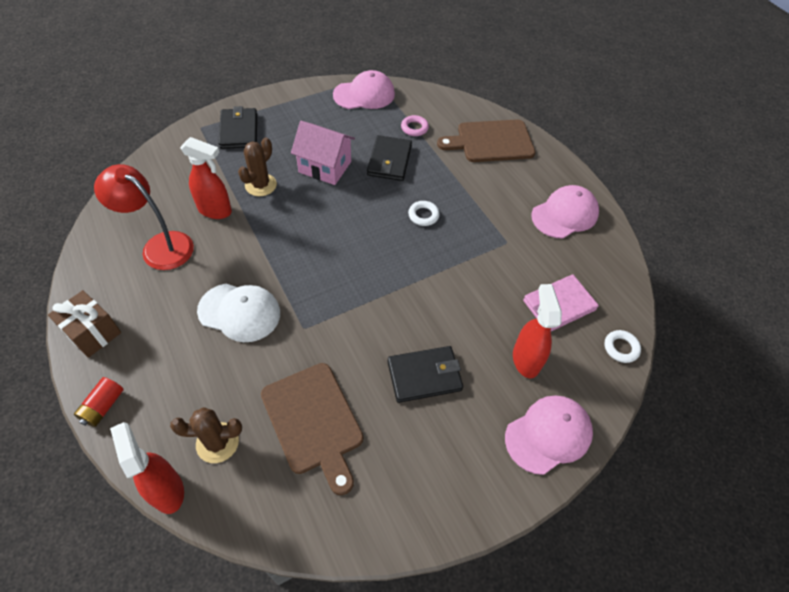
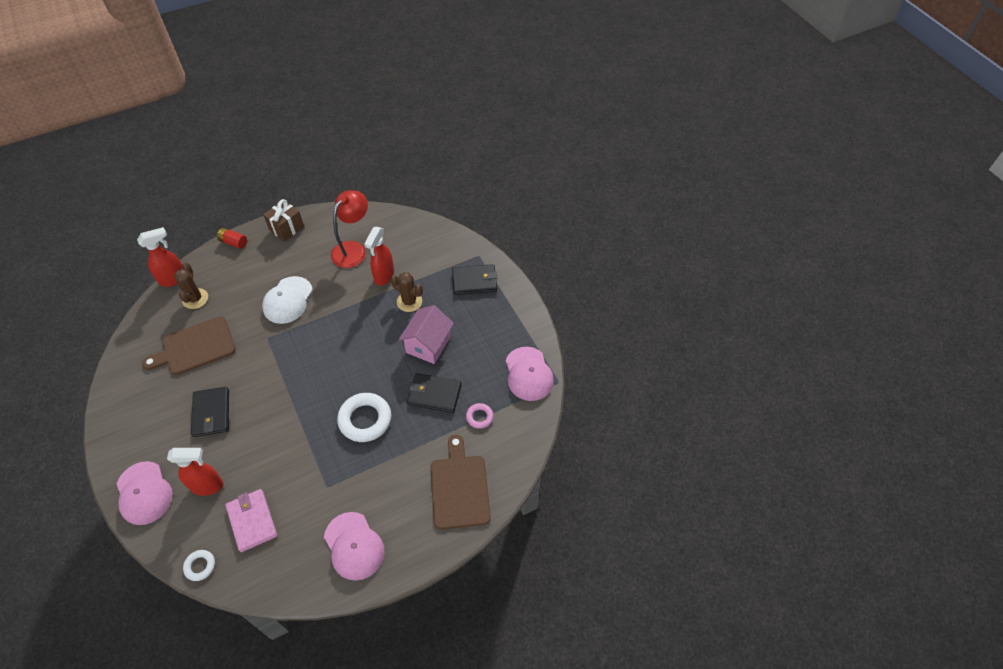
camera: 95 degrees right, 0 degrees up
white ring [408,201,440,226] -> white ring [337,393,391,442], size x1.94

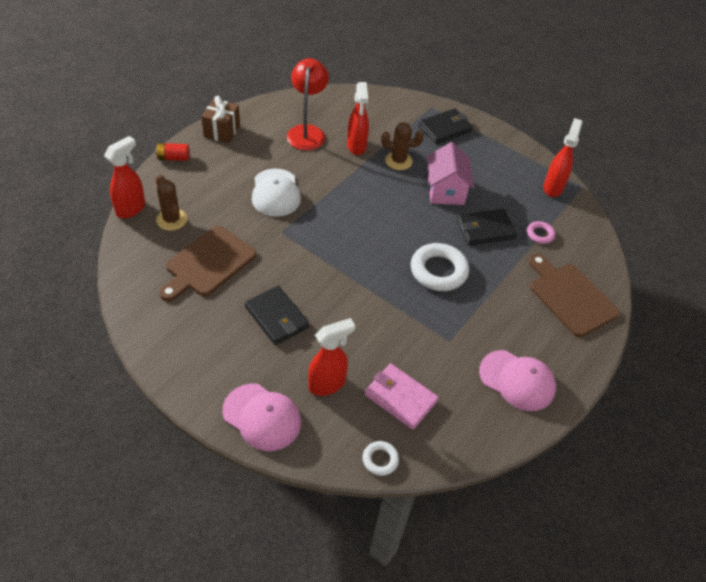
camera: 30 degrees left, 5 degrees down
pink cap [506,347,554,401] -> red spray bottle [543,118,583,197]

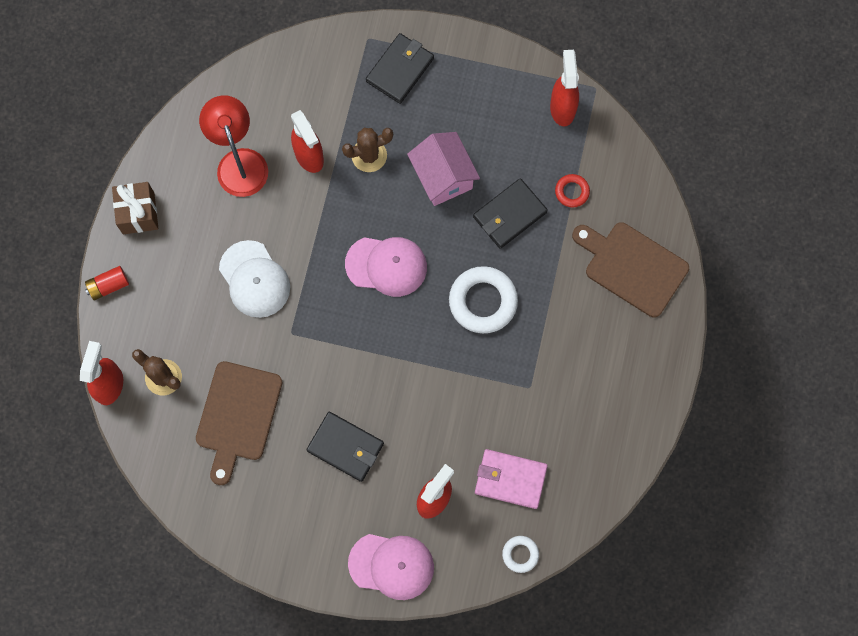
camera: 20 degrees left, 25 degrees up
pink cap [479,350,556,411] -> pink cap moved to [345,237,427,297]
pink ring [527,221,555,244] -> red ring [555,174,590,207]

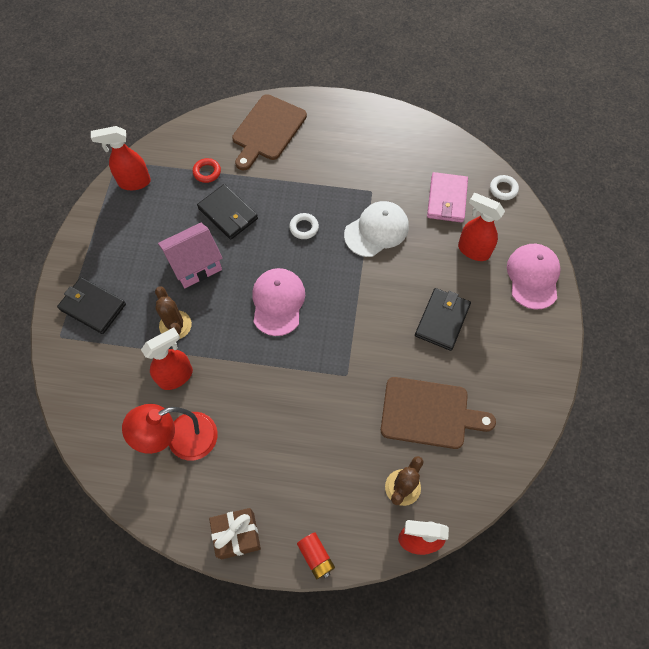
camera: 95 degrees left, 10 degrees down
white cap [219,240,290,318] -> white cap moved to [344,201,409,257]
white ring [449,266,518,333] -> white ring [289,213,319,239], size x0.51

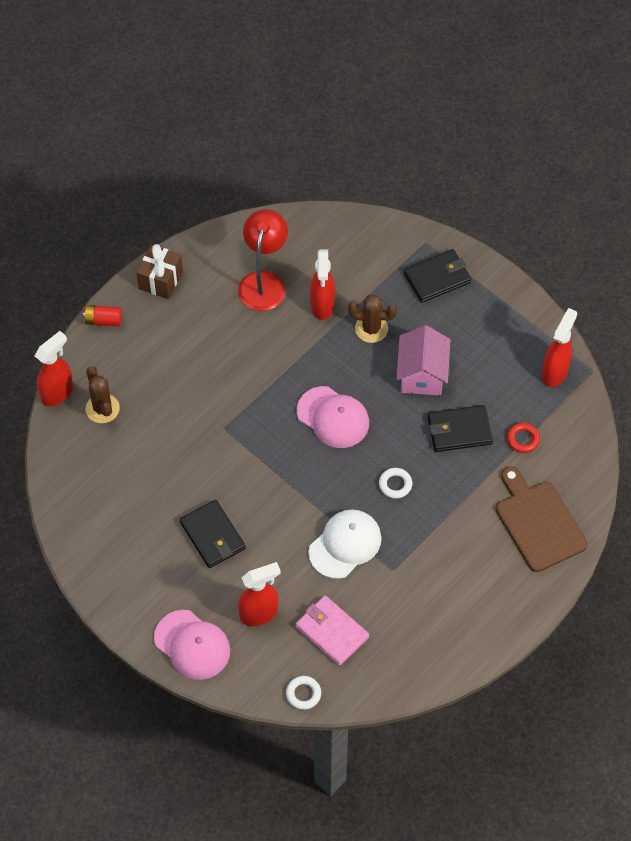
camera: 125 degrees right, 5 degrees down
white cap [344,201,409,257] -> white cap turned 135 degrees counterclockwise [308,509,381,579]
brown cutting board [381,377,496,449] -> none

